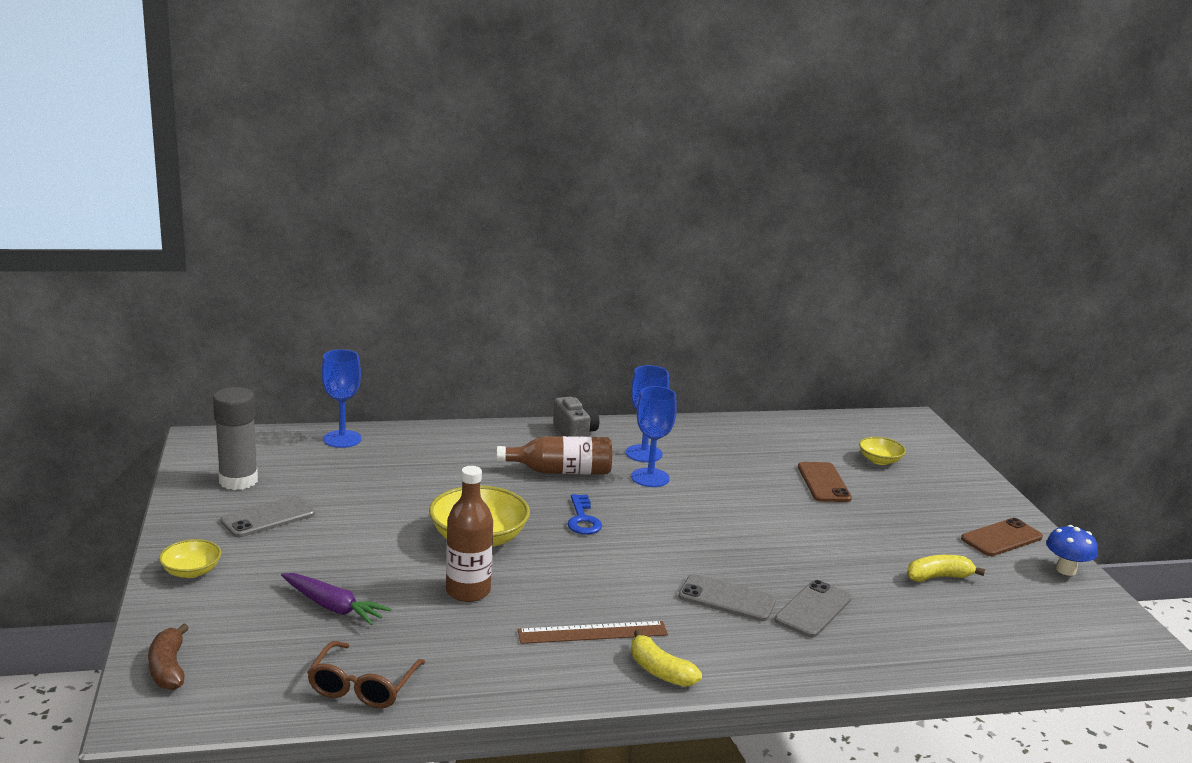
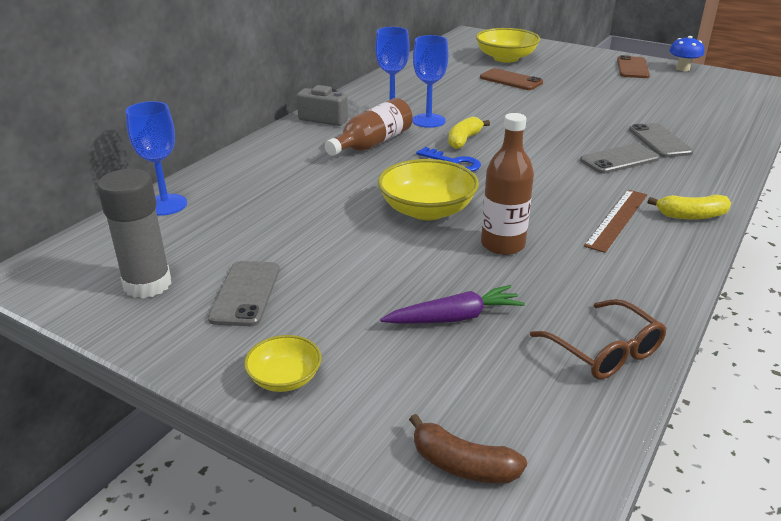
camera: 45 degrees left, 10 degrees up
yellow bowl [859,437,906,465] -> yellow bowl [476,28,540,62], size x1.82
yellow banana [907,555,985,582] -> yellow banana moved to [448,117,490,149]

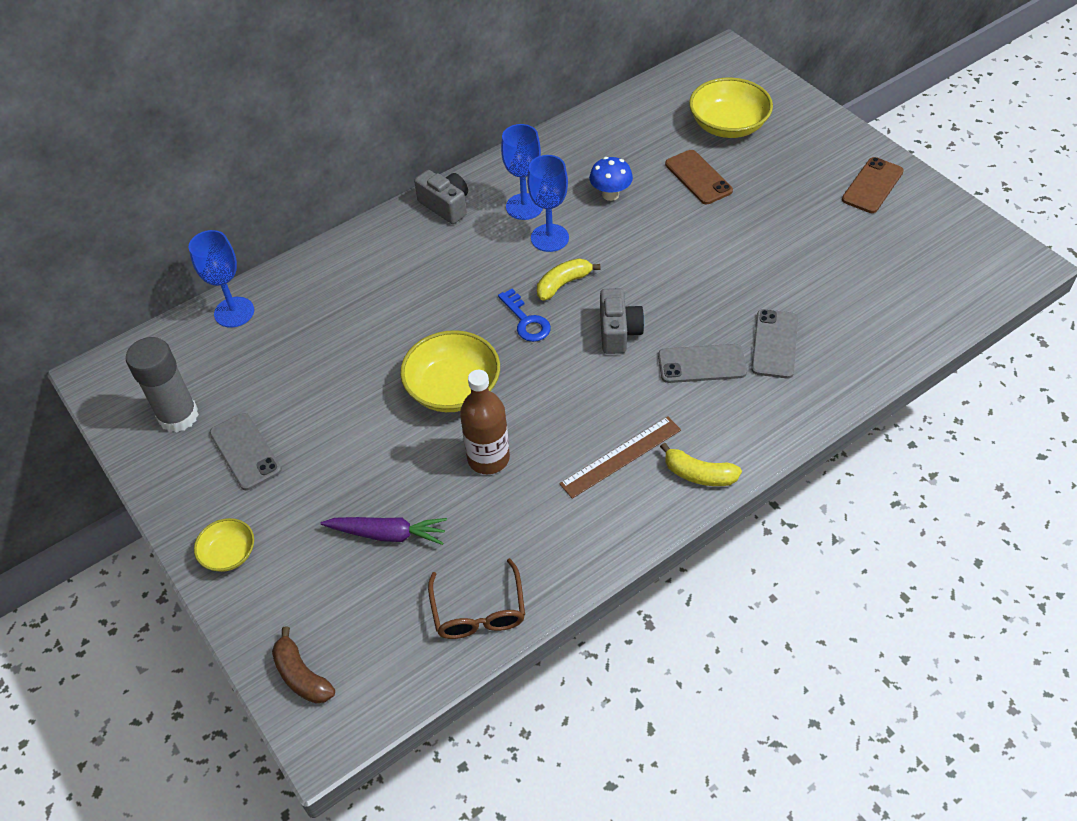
camera: 25 degrees right, 20 degrees up
grey phone [208,261,280,326] -> grey phone turned 60 degrees counterclockwise [209,413,282,490]
brown bottle [325,98,413,156] -> none
blue mushroom [669,36,704,71] -> blue mushroom moved to [589,157,633,201]
none -> grey camera [600,288,645,354]

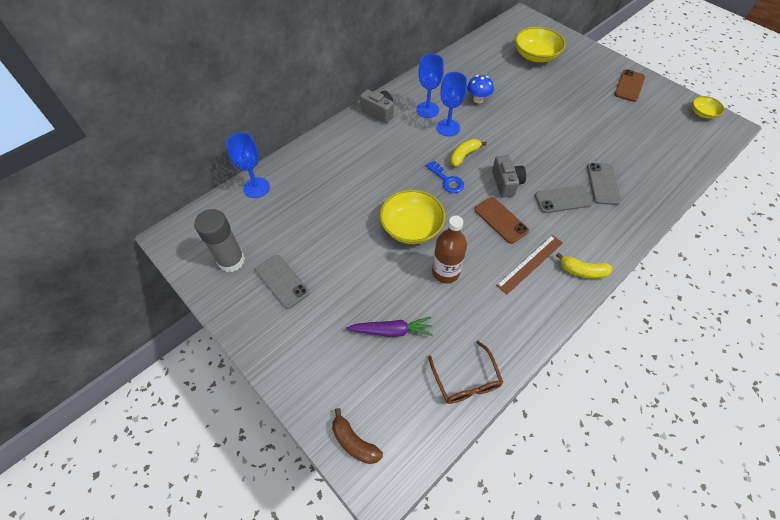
camera: 10 degrees left, 5 degrees up
yellow bowl [194,518,254,572] -> yellow bowl moved to [692,96,724,119]
brown phone [665,150,733,204] -> brown phone moved to [474,197,529,244]

